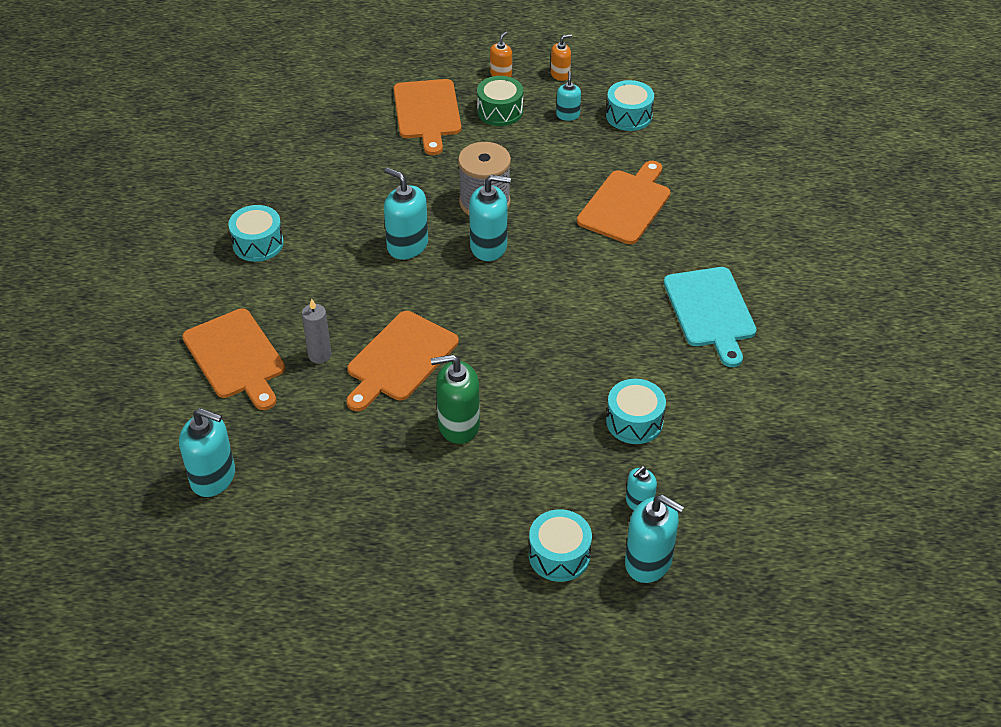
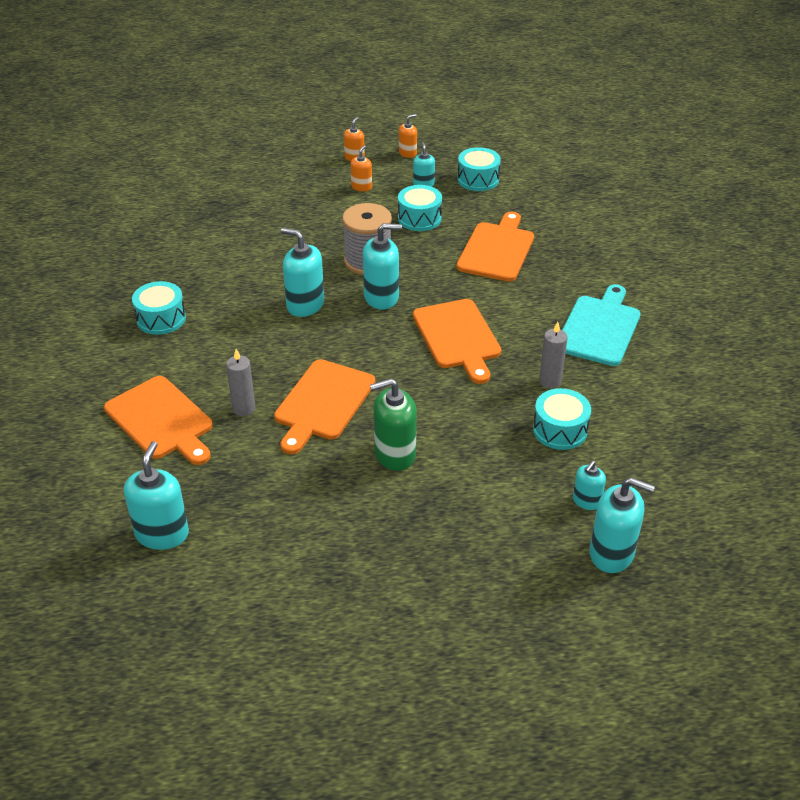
camera: 10 degrees left, 5 degrees down
turquoise soap dispenser [179,408,235,497] -> turquoise soap dispenser turned 90 degrees counterclockwise [124,441,189,550]
orange cutting board [394,79,461,155] -> orange cutting board moved to [413,299,501,384]
green drum [477,76,523,126] -> orange soap dispenser [351,145,372,191]
turquoise drum [529,509,592,582] -> turquoise drum moved to [398,185,442,231]
turquoise cutting board [664,267,757,367] -> turquoise cutting board turned 135 degrees counterclockwise [562,284,641,366]
none -> grey candle [539,322,568,389]

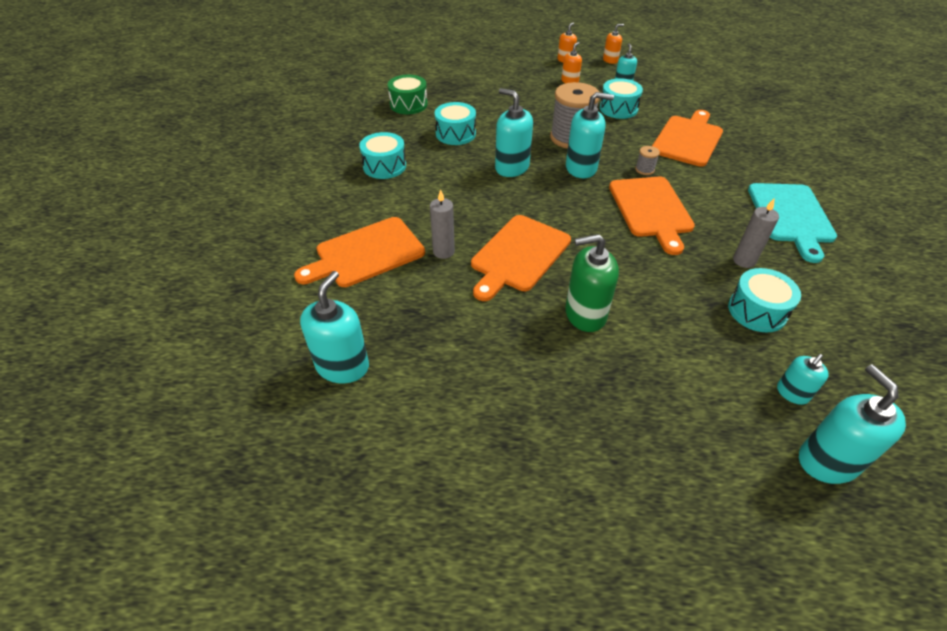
camera: 10 degrees right, 5 degrees up
orange cutting board [104,376,213,465] -> orange cutting board turned 90 degrees clockwise [294,217,425,287]
turquoise drum [457,147,501,191] -> turquoise drum moved to [435,102,476,145]
turquoise cutting board [562,284,641,366] -> turquoise cutting board turned 150 degrees clockwise [748,183,837,263]
turquoise soap dispenser [589,477,655,573] -> turquoise soap dispenser turned 135 degrees counterclockwise [799,364,906,484]
none -> green drum [388,75,428,114]
none -> grey spool [635,146,660,175]

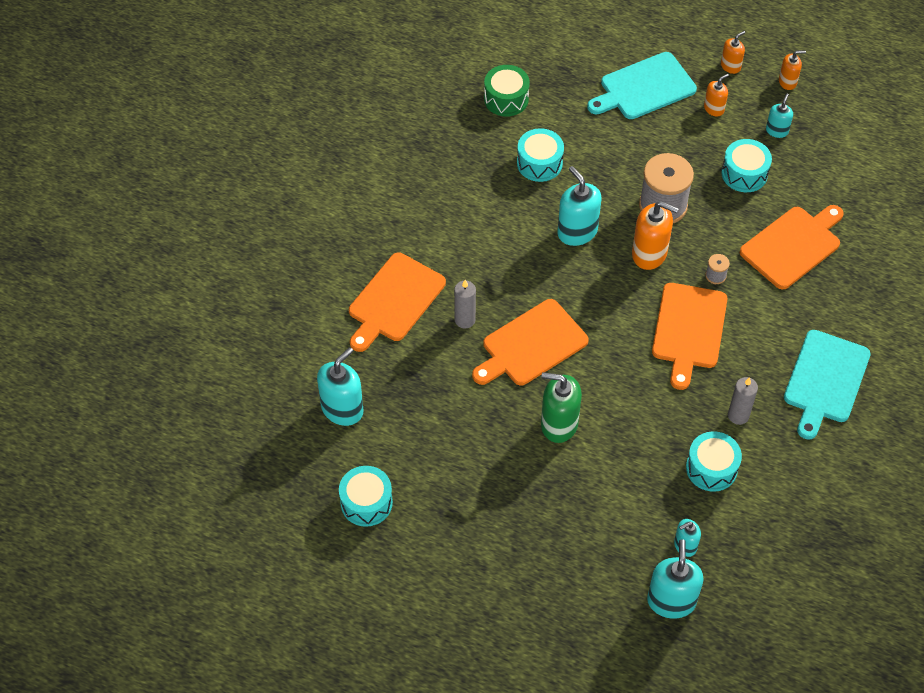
camera: 20 degrees right, 10 degrees up
orange cutting board [294,217,425,287] -> orange cutting board turned 45 degrees counterclockwise [349,253,446,352]
turquoise drum [359,132,406,179] -> turquoise drum moved to [339,466,393,527]
turquoise soap dispenser [566,92,614,178] -> orange soap dispenser [632,201,679,270]
none -> turquoise cutting board [587,52,697,119]

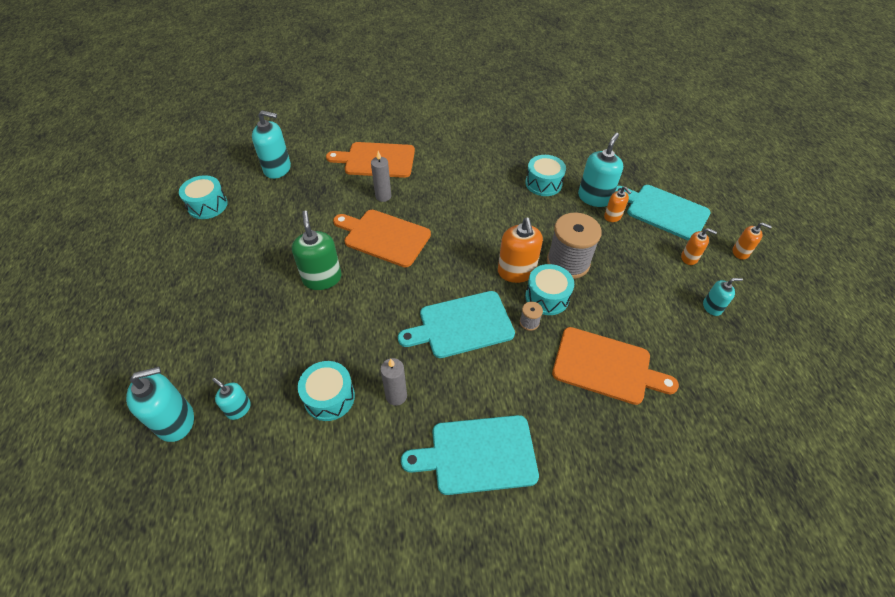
camera: 60 degrees right, 5 degrees down
green drum [484,65,530,117] -> none
turquoise soap dispenser [557,166,602,246] -> turquoise soap dispenser moved to [578,133,623,207]
orange cutting board [652,283,727,390] -> turquoise cutting board [398,291,515,358]
turquoise drum [721,139,772,192] -> turquoise drum moved to [525,264,574,315]
orange soap dispenser [779,51,806,90] -> orange soap dispenser moved to [604,187,632,222]

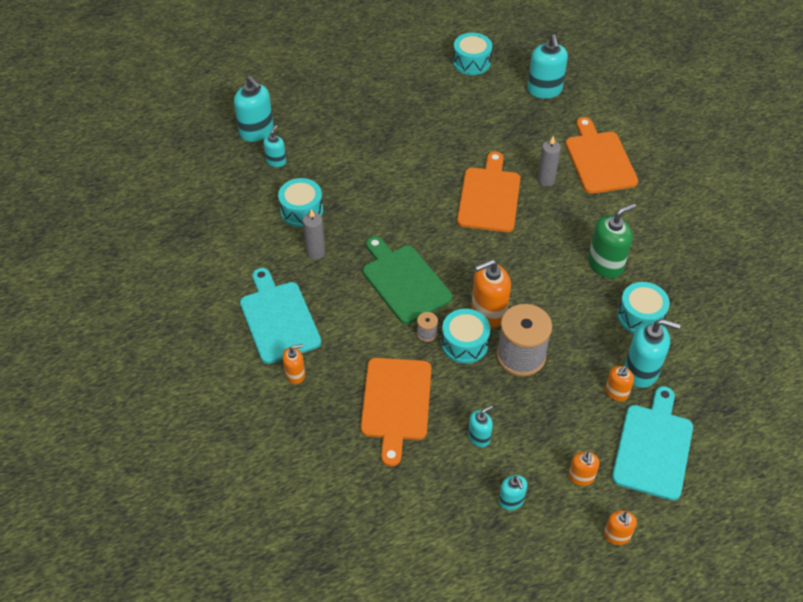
camera: 75 degrees right, 0 degrees up
green soap dispenser [292,210,341,290] -> green soap dispenser moved to [588,204,636,278]
turquoise cutting board [398,291,515,358] -> green cutting board [363,236,452,324]
none -> orange soap dispenser [283,344,305,384]
none -> turquoise soap dispenser [468,405,493,447]

